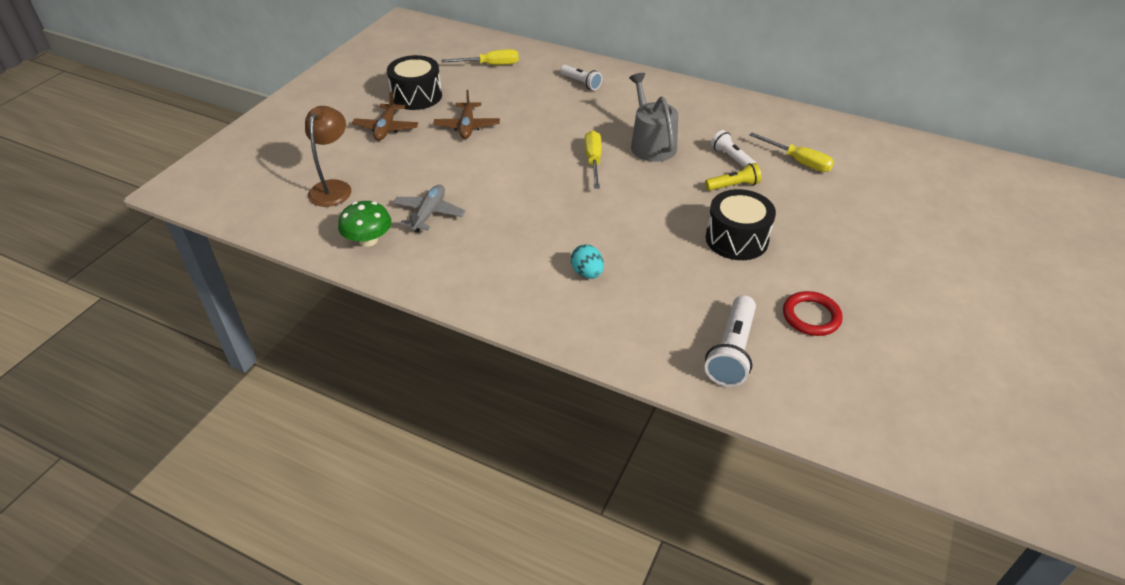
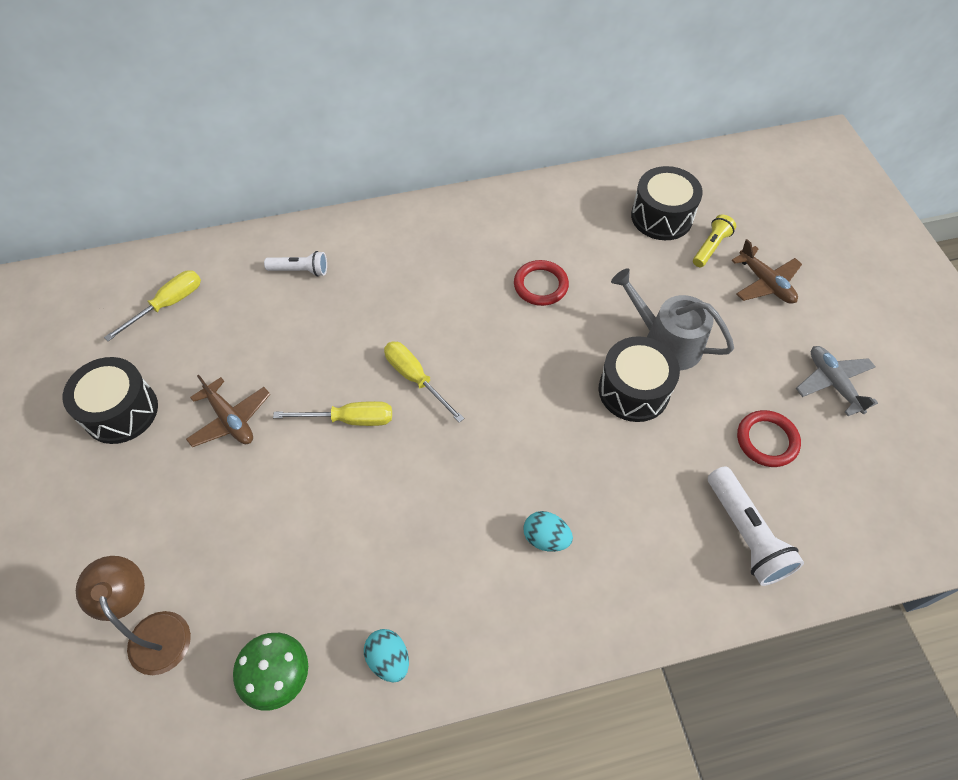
camera: 40 degrees left, 15 degrees up
brown plane [352,91,419,141] -> brown plane moved to [731,239,802,304]
grey plane [393,185,465,233] -> grey plane moved to [796,346,878,416]
grey watering can [629,73,678,162] -> grey watering can moved to [611,268,734,370]
yellow flashlight [705,163,761,191] -> yellow flashlight moved to [693,215,736,267]
white flashlight [711,130,756,168] -> red ring [514,260,569,306]
yellow screwdriver [749,133,834,172] -> yellow screwdriver moved to [273,401,392,426]
none -> turquoise egg [364,629,409,682]
none -> black drum [631,166,703,240]

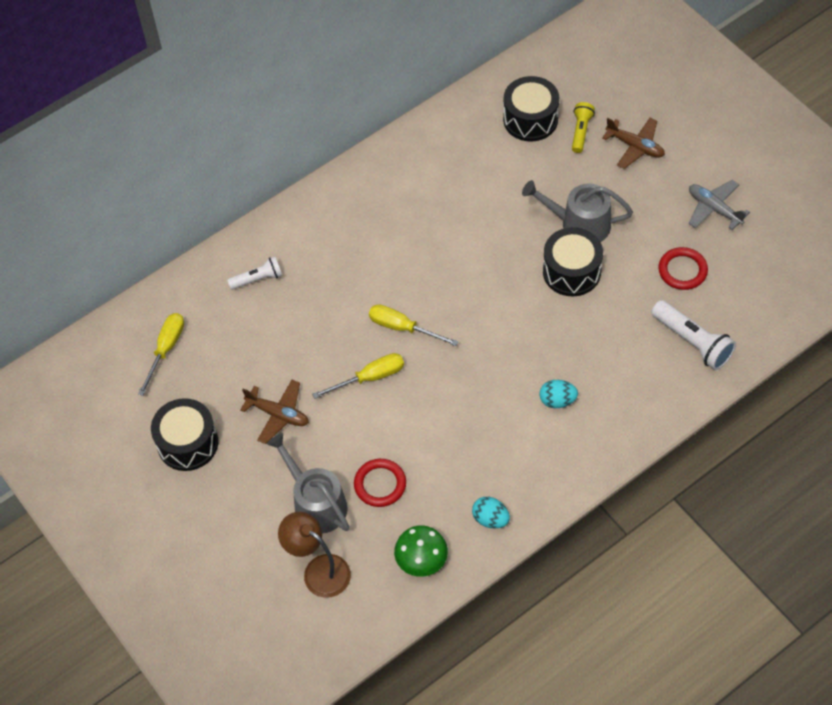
camera: 20 degrees left, 0 degrees up
red ring [514,260,569,306] -> red ring moved to [354,459,406,507]
none -> grey watering can [267,433,349,533]

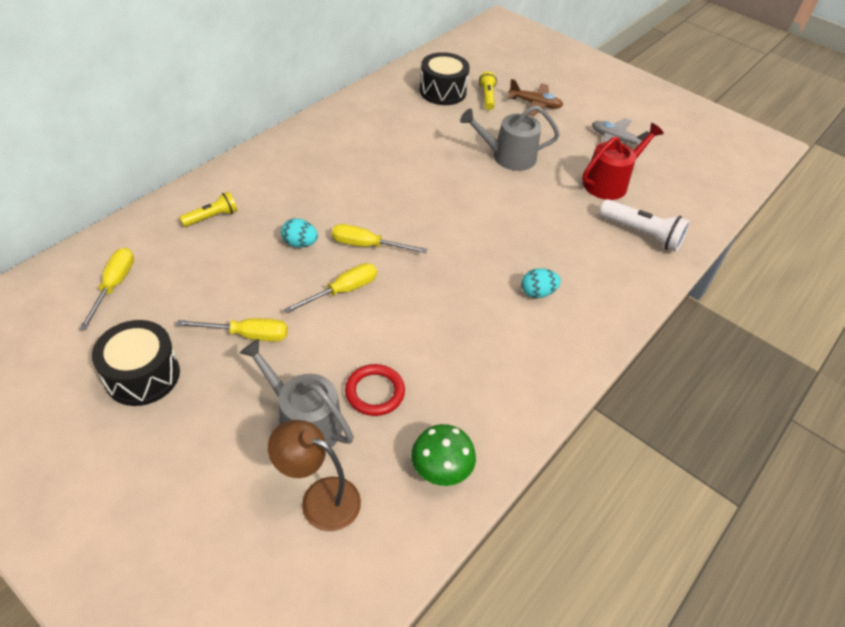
camera: 20 degrees left, 10 degrees down
white flashlight [227,257,283,290] -> yellow flashlight [179,192,238,227]
brown plane [240,380,309,444] -> yellow screwdriver [176,318,288,342]
turquoise egg [472,497,510,528] -> turquoise egg moved to [281,218,318,247]
black drum [543,227,603,296] -> none
red ring [658,247,708,290] -> red watering can [582,123,664,200]

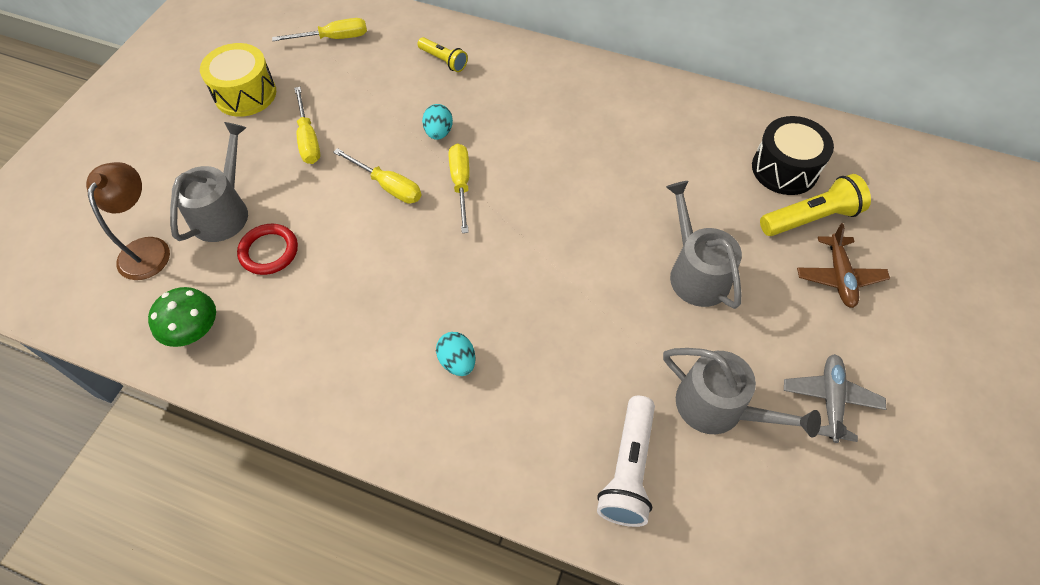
camera: 75 degrees right, 10 degrees up
black drum [92,320,180,406] -> yellow drum [200,43,276,117]
yellow flashlight [479,72,497,110] -> yellow flashlight [760,174,871,236], size x1.60
red watering can [582,123,664,200] -> grey watering can [663,348,821,438]

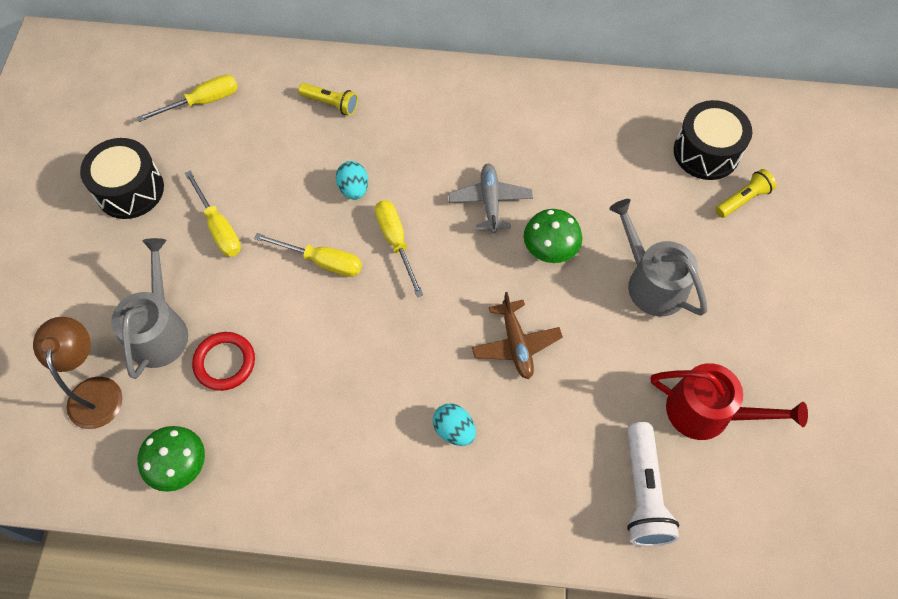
camera: 15 degrees left, 5 degrees up
yellow drum [200,43,276,117] -> black drum [80,138,164,219]
grey watering can [663,348,821,438] -> red watering can [650,363,808,440]
yellow flashlight [760,174,871,236] -> yellow flashlight [715,169,776,218], size x0.62
grey plane [784,354,886,443] -> grey plane moved to [448,163,533,233]
brown plane [797,223,890,308] -> brown plane moved to [472,292,563,379]
none -> green mushroom [524,209,582,263]

